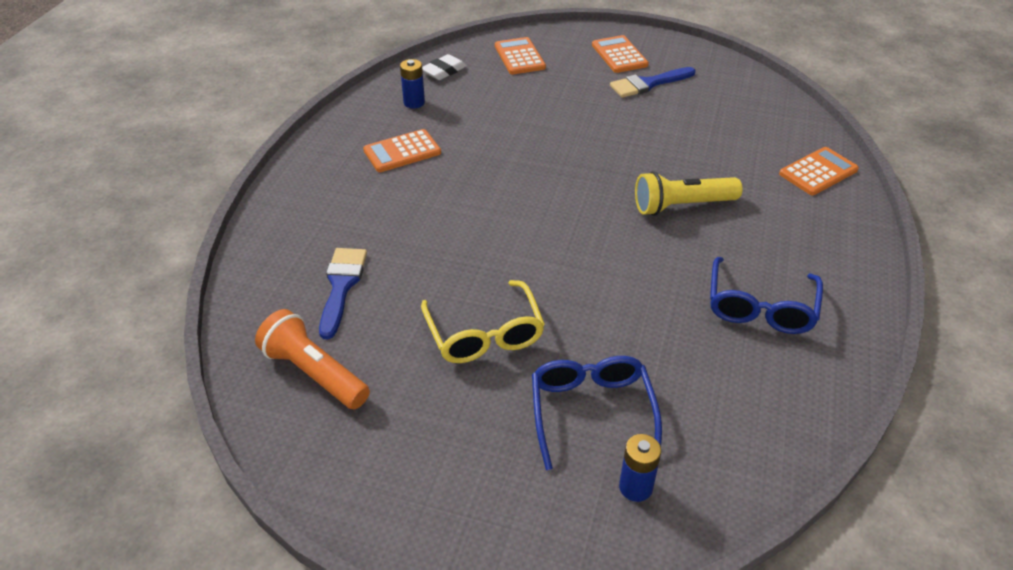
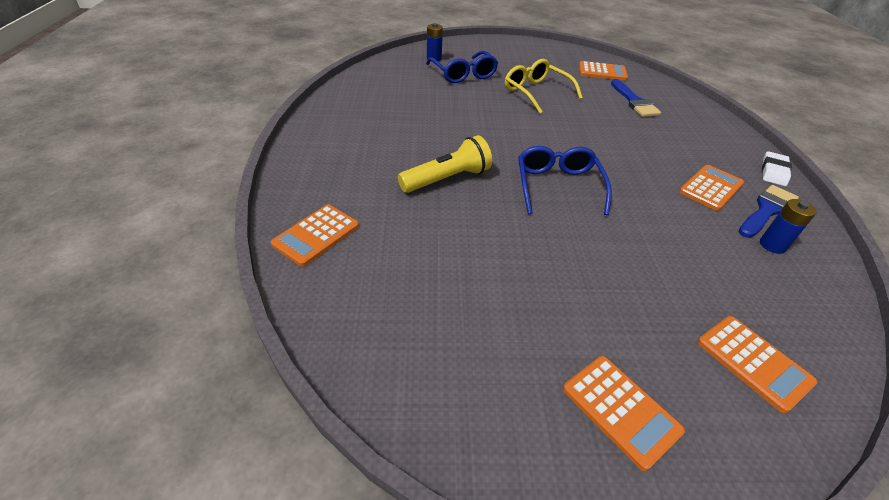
camera: 160 degrees right, 0 degrees up
orange flashlight [255,309,370,409] -> orange calculator [579,61,628,81]
white eraser [422,54,467,80] -> white eraser moved to [762,151,792,186]
blue brush [610,67,696,98] -> blue brush moved to [739,185,799,238]
blue glasses [710,257,823,334] -> blue glasses moved to [518,146,612,215]

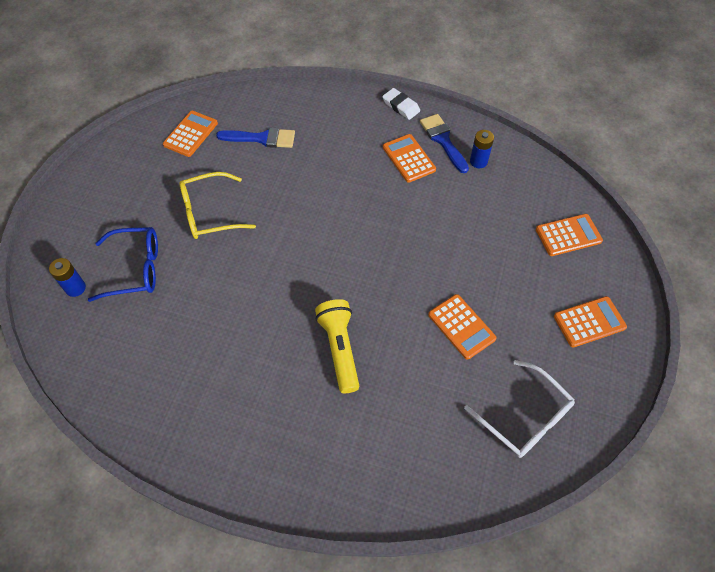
camera: 70 degrees left, 15 degrees up
orange calculator [271,204,359,267] -> orange calculator moved to [428,294,497,360]
blue glasses [518,146,612,215] -> none
none -> white glasses [464,360,575,458]

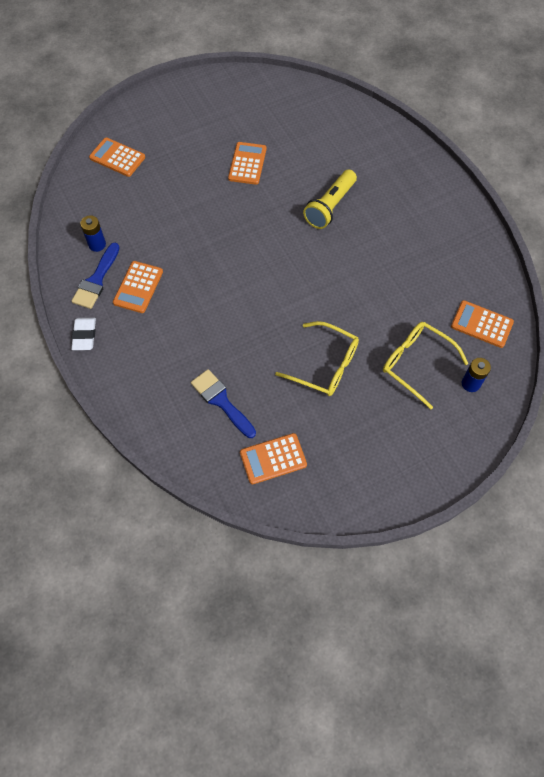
camera: 135 degrees left, 5 degrees up
blue glasses [88,227,158,302] -> yellow glasses [383,322,469,409]
white glasses [464,360,575,458] -> none
orange calculator [554,296,627,347] -> orange calculator moved to [451,300,514,348]

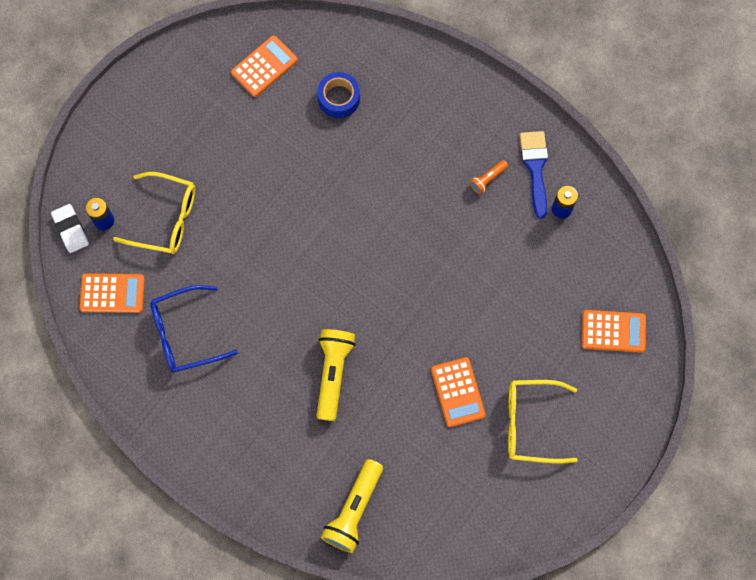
camera: 155 degrees right, 10 degrees up
white eraser [71,318,96,350] -> white eraser moved to [51,204,89,253]
orange calculator [113,261,163,313] -> orange flashlight [470,160,508,194]
blue brush [191,369,256,438] -> blue tape [317,72,360,118]
yellow glasses [275,321,359,396] -> yellow glasses moved to [508,380,578,464]
none -> blue glasses [150,285,238,373]
none -> yellow flashlight [321,459,383,553]

